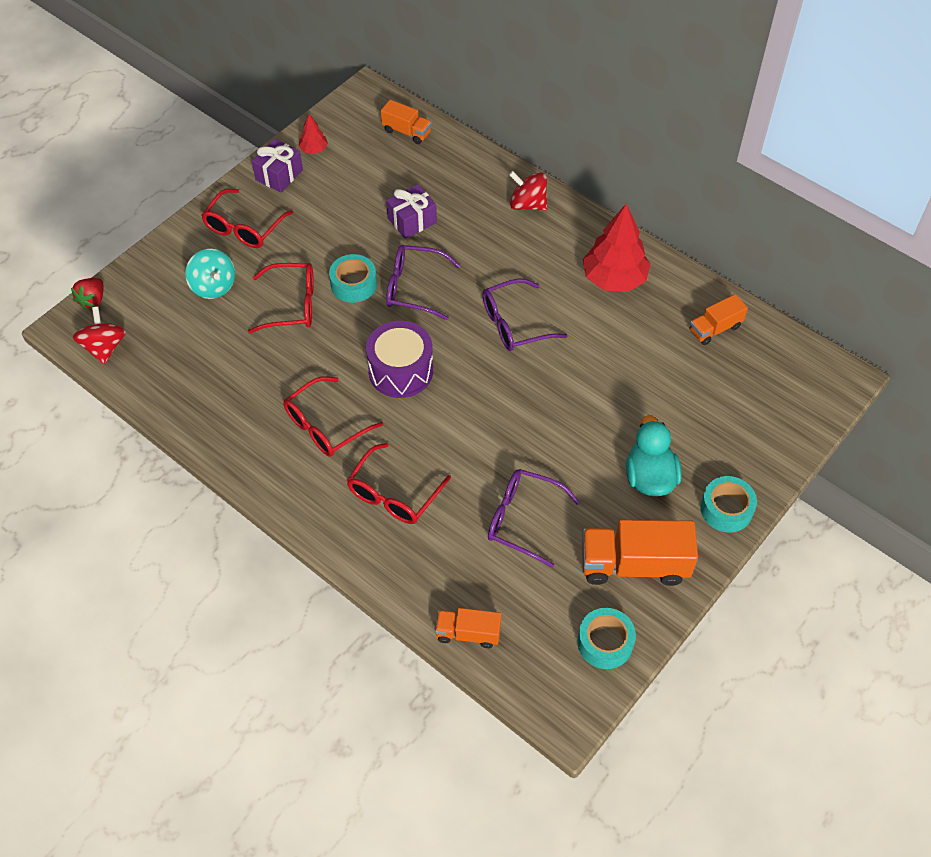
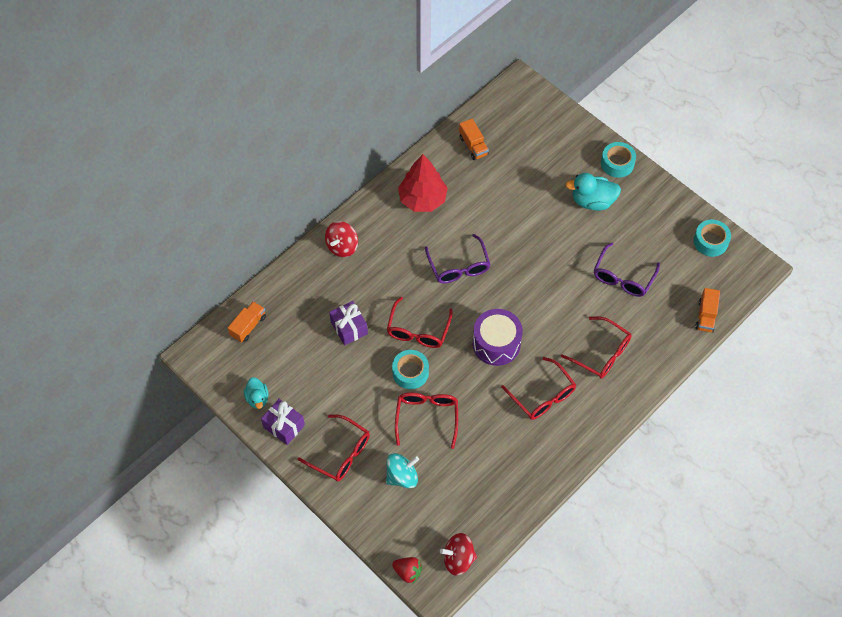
camera: 85 degrees left, 5 degrees up
red tree [299,114,328,154] -> turquoise duck [244,377,268,409]
purple glasses [386,245,461,320] -> red glasses [387,297,453,348]
orange truck [582,520,698,586] -> none

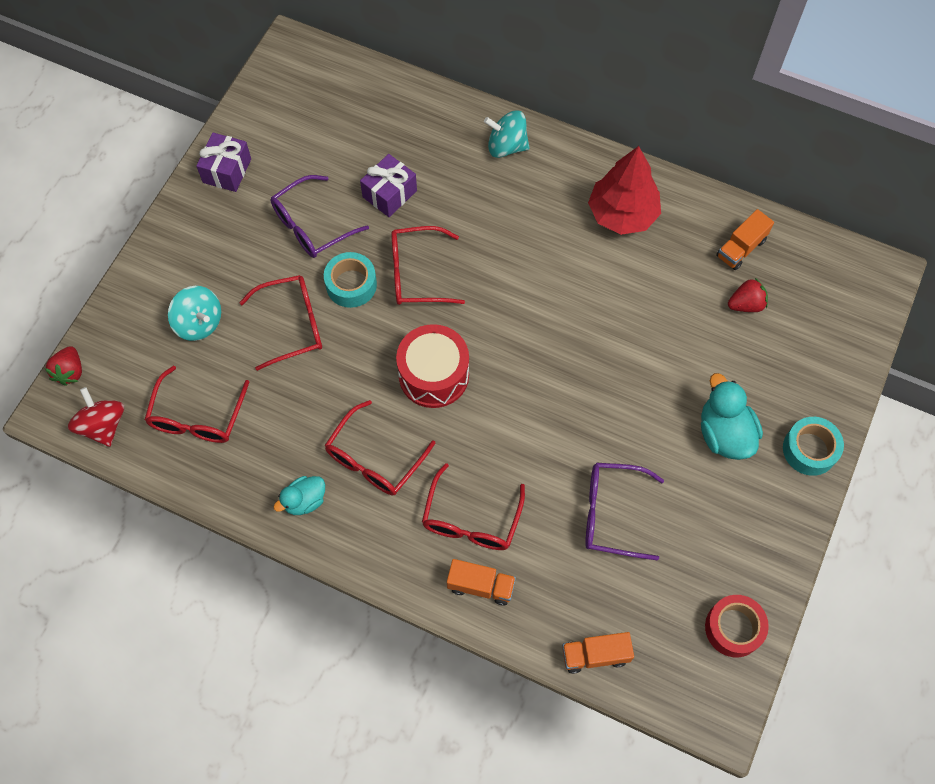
camera: 70 degrees right, 5 degrees up
orange truck [228,301,266,342] -> orange truck moved to [447,559,516,606]
turquoise duck [244,377,268,409] -> turquoise duck moved to [274,476,325,515]
red glasses [298,414,370,482] -> red glasses moved to [145,366,249,443]
red spinning top [325,221,358,257] -> turquoise spinning top [484,110,529,158]
purple glasses [425,234,490,284] -> purple glasses moved to [270,175,369,258]
purple drum [473,309,523,366] -> red drum [396,324,469,408]
turquoise tape [693,220,731,257] -> red tape [705,595,769,658]
none -> red strawberry [728,278,768,312]

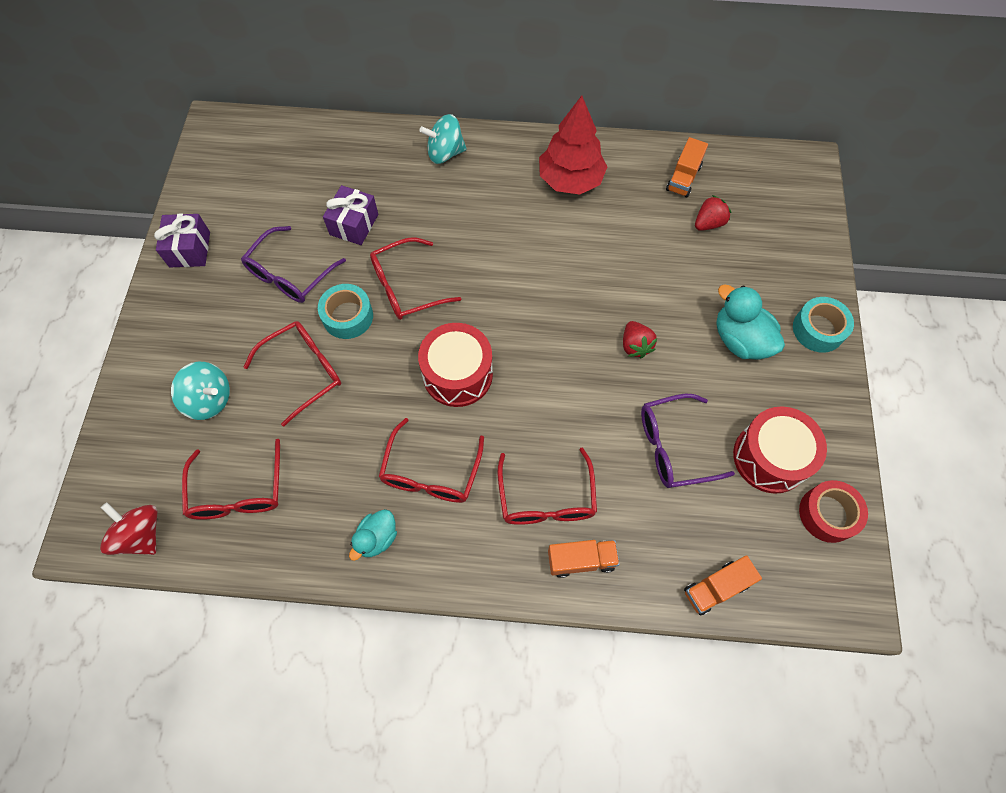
camera: 20 degrees left, 0 degrees up
red strawberry [45,346,82,386] -> red strawberry moved to [623,321,657,358]
none -> red drum [733,407,827,494]

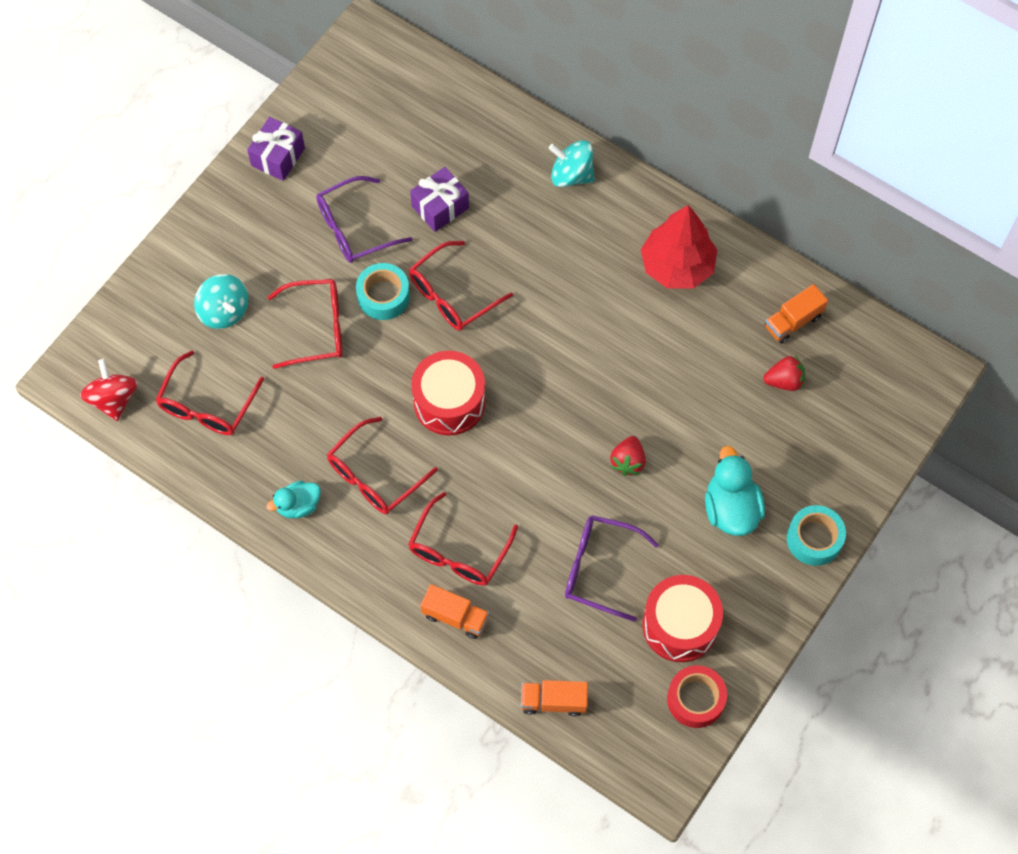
camera: 30 degrees right, 0 degrees up
red glasses [370,237,462,320] -> red glasses turned 45 degrees counterclockwise [409,241,513,331]

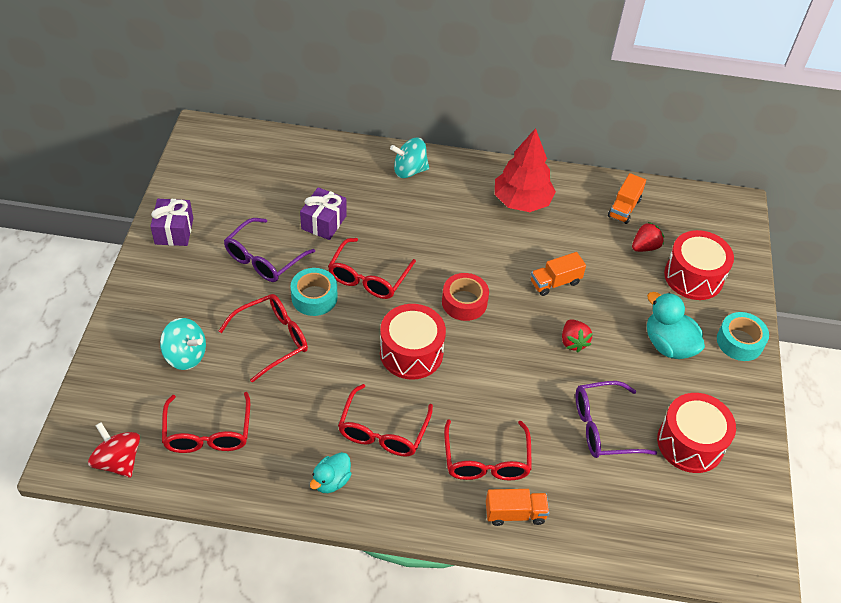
camera: 30 degrees left, 15 degrees down
orange truck [521,680,588,716] -> orange truck moved to [531,252,586,296]
red tape [667,665,727,728] -> red tape moved to [442,273,489,321]
none -> red drum [664,230,734,300]

